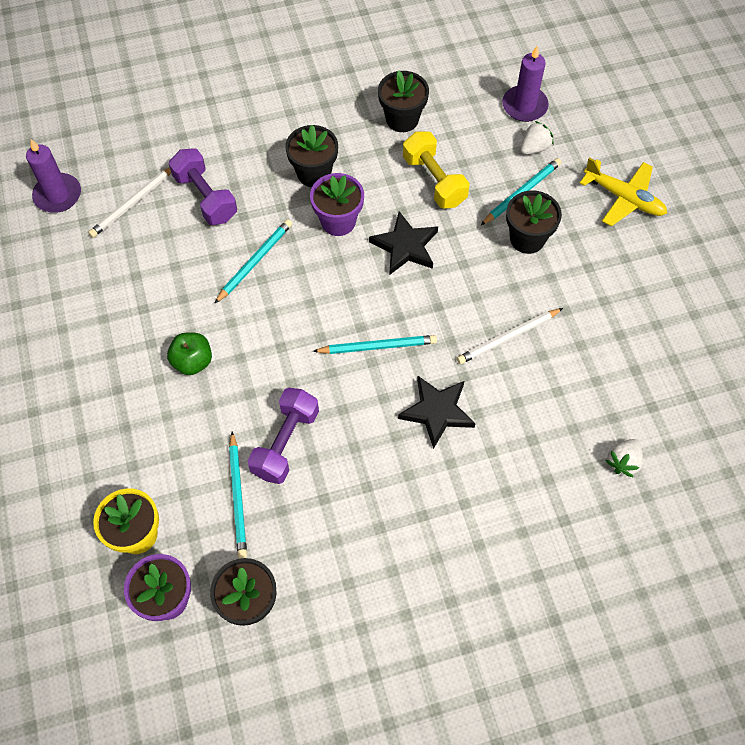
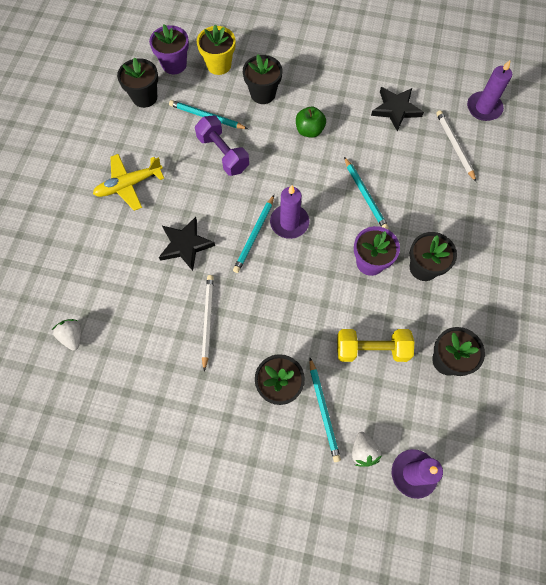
camera: 120 degrees right, 5 degrees up
purple dumbbell [169,148,237,225] -> none
black star [369,211,438,274] -> black star moved to [371,87,424,131]
yellow plane [580,157,667,226] -> yellow plane moved to [93,154,164,211]
none -> black flower pot [243,55,282,104]
none -> purple candle [270,185,309,239]

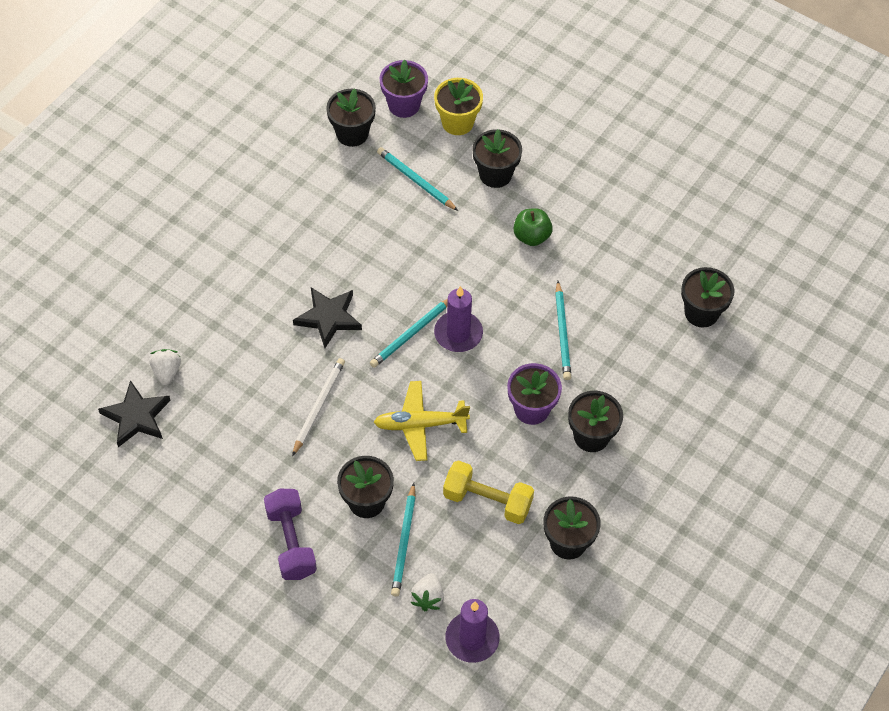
camera: 20 degrees right, 10 degrees down
yellow plane [93,154,164,211] -> yellow plane moved to [374,381,470,461]
purple dumbbell [195,116,249,176] -> purple dumbbell moved to [264,489,317,580]
black star [371,87,424,131] -> black star moved to [98,380,171,447]
white pencil [436,110,476,182] -> black flower pot [681,267,734,327]
purple candle [467,60,512,121] -> none

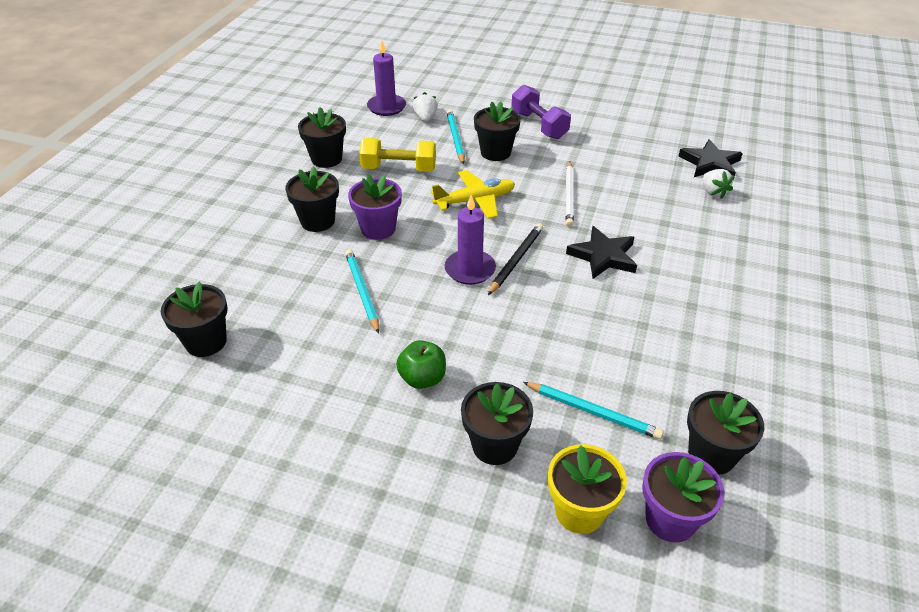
camera: 165 degrees right, 15 degrees down
turquoise pencil [370,299,448,368] -> black pencil [488,224,543,295]

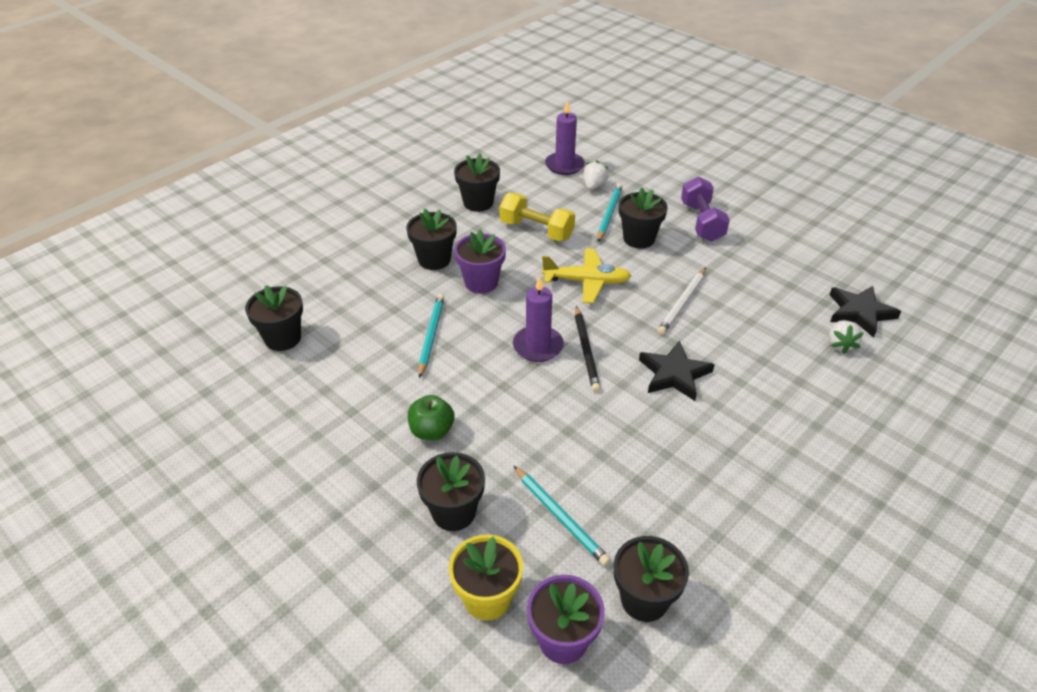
camera: 25 degrees right, 0 degrees up
black pencil [488,224,543,295] -> black pencil turned 120 degrees clockwise [575,306,601,393]

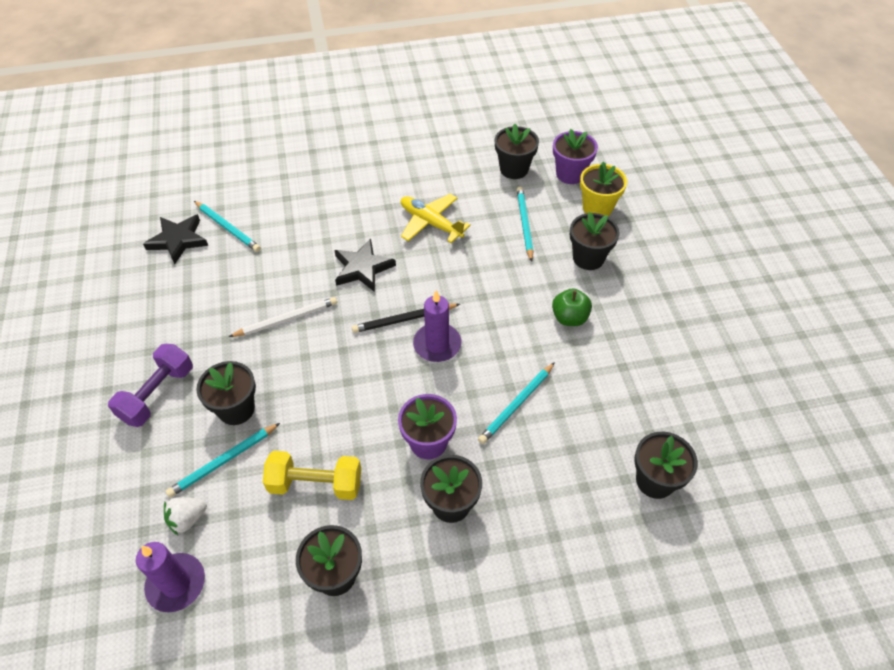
camera: 145 degrees left, 10 degrees up
yellow dumbbell [499,193,575,241] -> yellow dumbbell turned 60 degrees counterclockwise [263,451,361,500]
yellow plane [542,248,631,303] -> yellow plane moved to [401,194,471,243]
black pencil [575,306,601,393] -> black pencil turned 135 degrees counterclockwise [352,303,460,333]
white strawberry [829,320,864,354] -> turquoise pencil [194,201,261,252]

